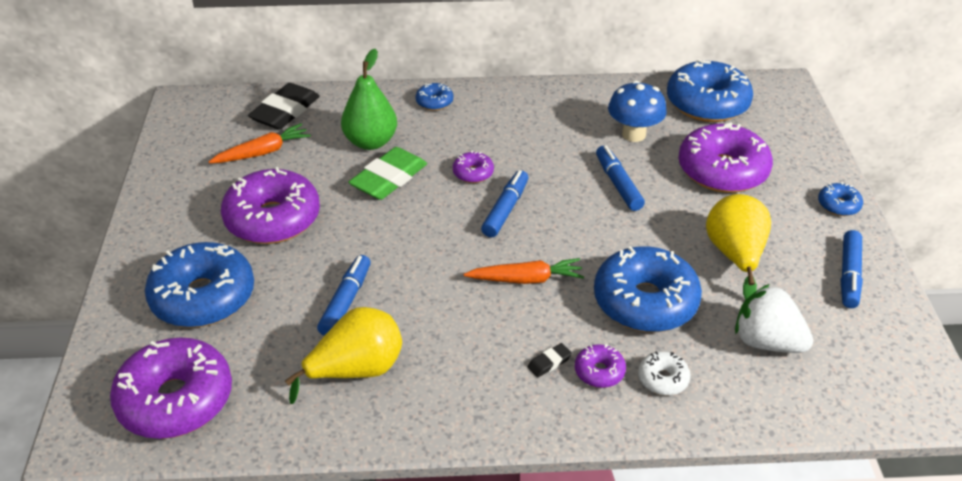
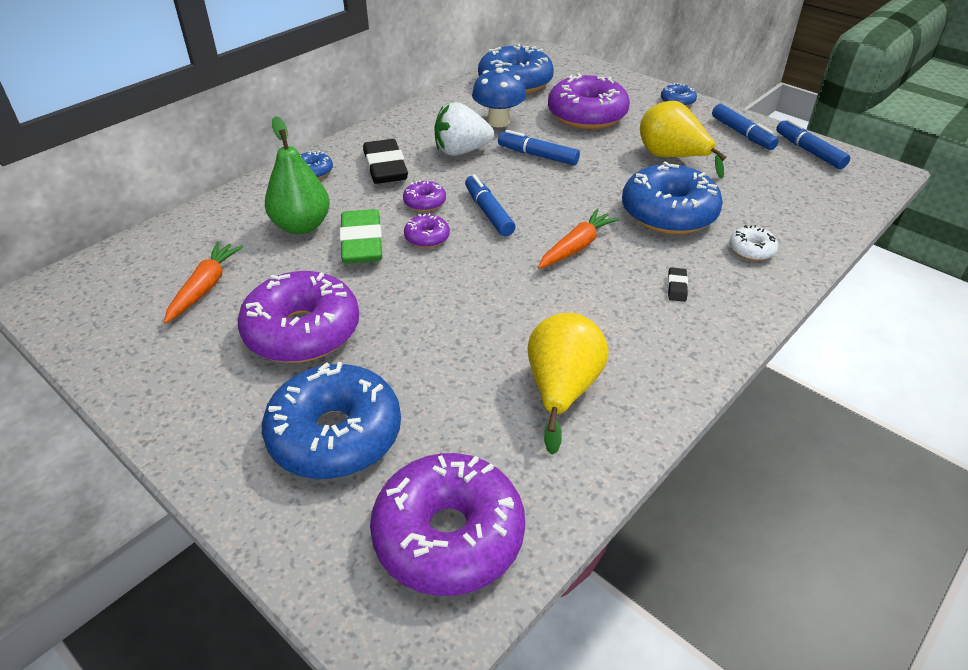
camera: 45 degrees left, 0 degrees up
black eraser [248,83,320,129] -> black eraser moved to [363,139,408,184]
blue marker [317,255,371,336] -> blue marker moved to [776,119,850,169]
purple donut [575,344,626,388] -> purple donut moved to [404,213,450,248]
white strawberry [735,284,813,353] -> white strawberry moved to [435,102,494,156]

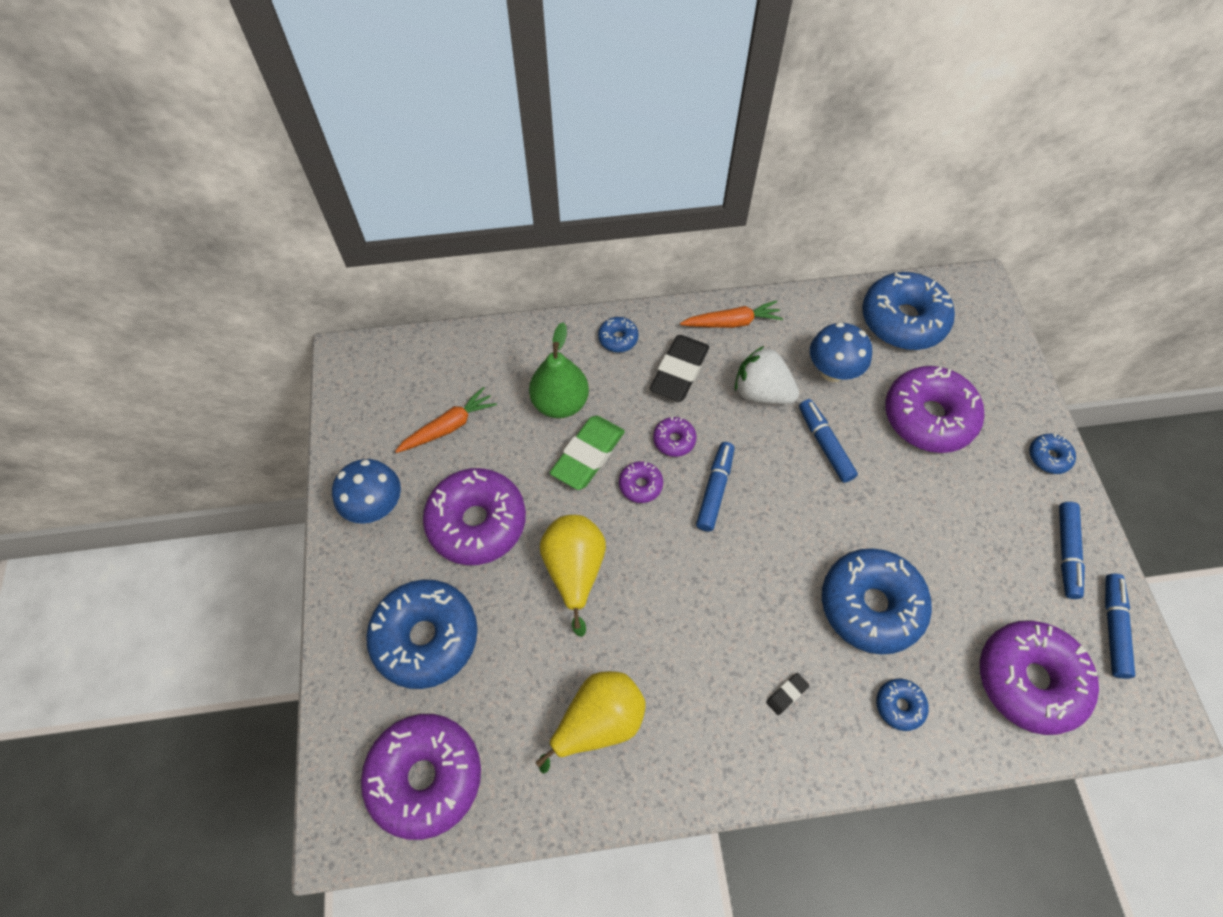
camera: 40 degrees right, 20 degrees up
orange carrot [538,209,619,269] -> orange carrot moved to [680,300,783,328]
yellow pear [640,101,727,179] -> yellow pear moved to [540,515,606,637]
white donut [729,225,778,261] -> blue donut [876,679,929,731]
none -> blue mushroom [332,459,401,524]
none -> purple donut [980,620,1099,735]

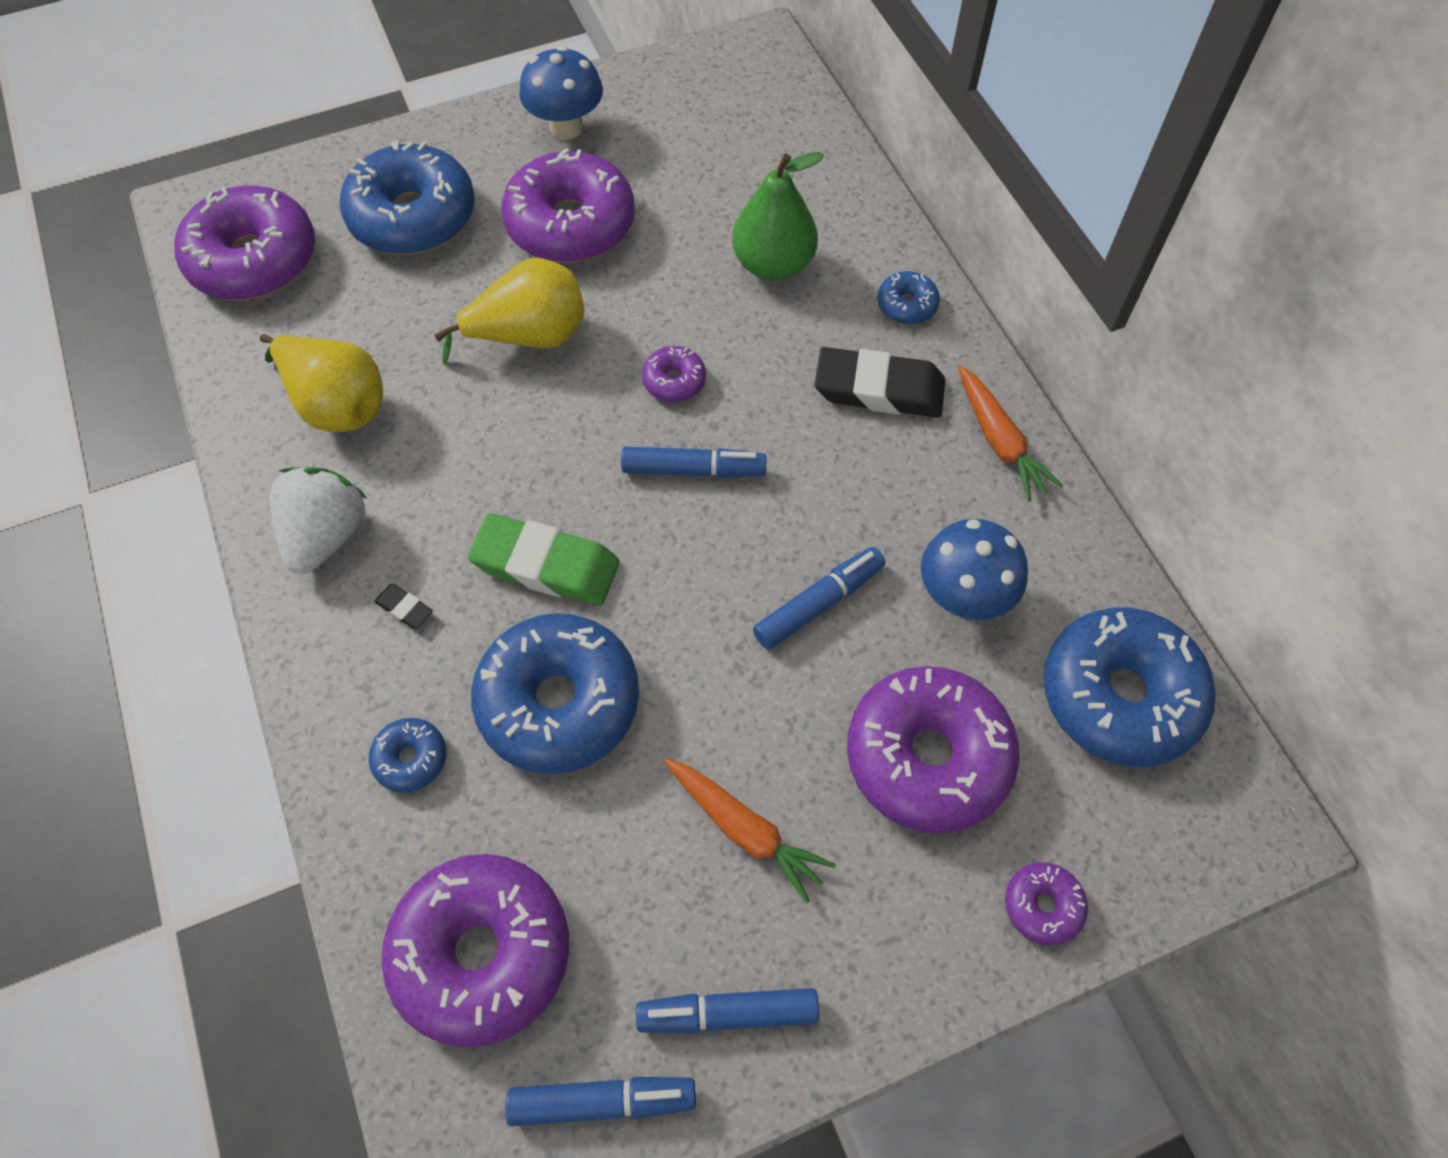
camera: 75 degrees right, 0 degrees up
orange carrot [395,387,497,453] -> orange carrot moved to [664,759,836,903]
green eraser [550,416,625,490] -> green eraser moved to [468,513,619,606]
purple donut [653,417,696,457] -> purple donut moved to [1005,862,1088,946]
white strawberry [735,346,799,404] -> white strawberry moved to [270,467,367,574]
blue donut [1029,434,1076,474] -> none

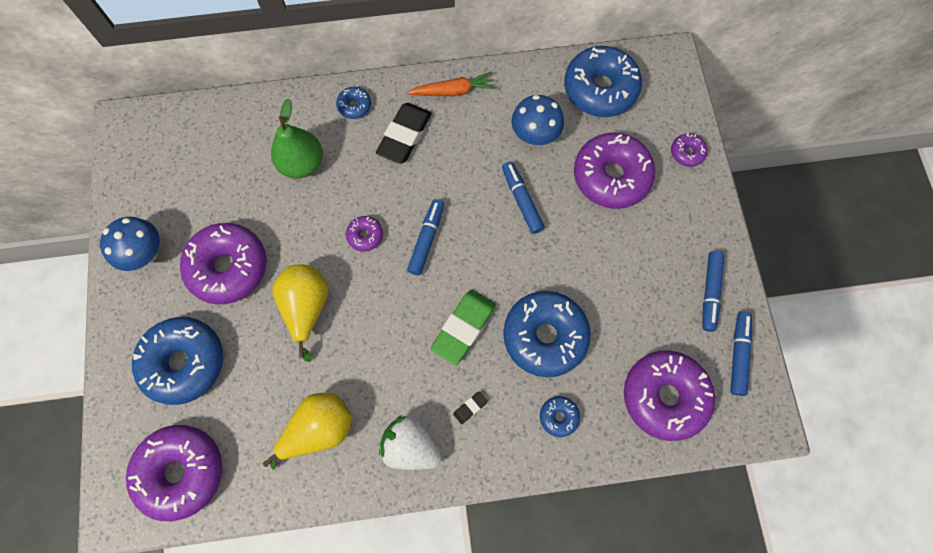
camera: 75 degrees left, 10 degrees up
orange carrot [664,759,836,903] -> none

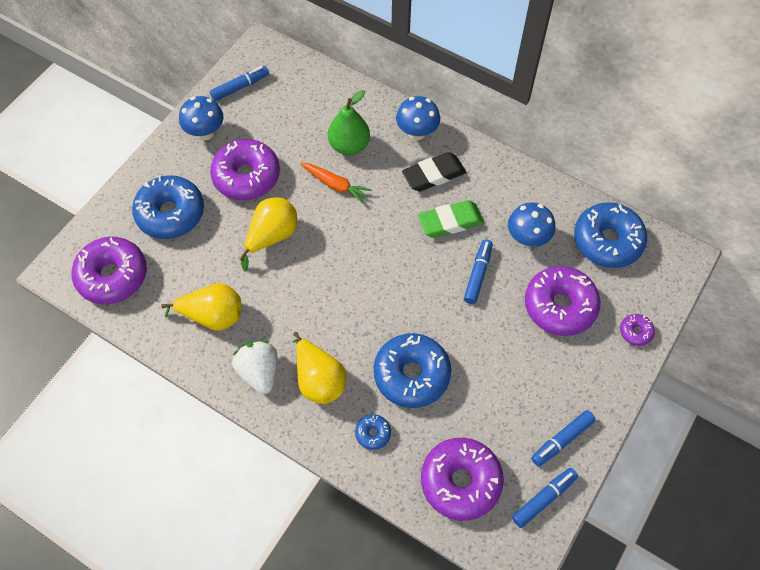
camera: 40 degrees right, 10 degrees down
blue donut [336,87,371,119] -> blue mushroom [396,96,440,140]
purple donut [346,216,383,251] -> none
orange carrot [407,71,496,96] -> orange carrot moved to [300,163,372,204]
blue marker [407,199,444,275] -> blue marker moved to [210,66,269,101]
green eraser [431,290,496,365] -> green eraser moved to [418,200,484,238]
black eraser [453,391,488,424] -> yellow pear [292,332,346,404]

